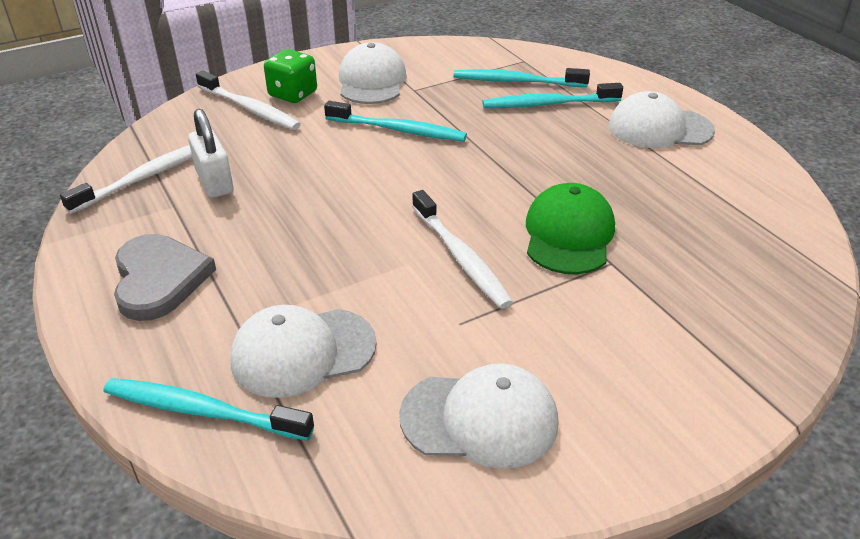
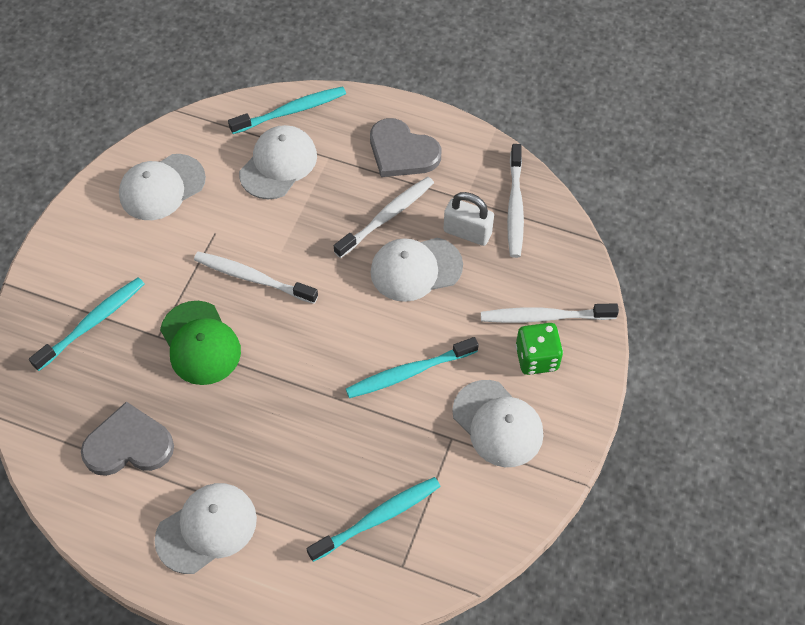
camera: 140 degrees right, 20 degrees up
turquoise toothbrush [482,83,623,108] -> turquoise toothbrush moved to [29,278,144,371]
none -> grey heart [81,401,174,476]
none -> white toothbrush [334,177,434,258]
none -> white cap [370,238,463,302]

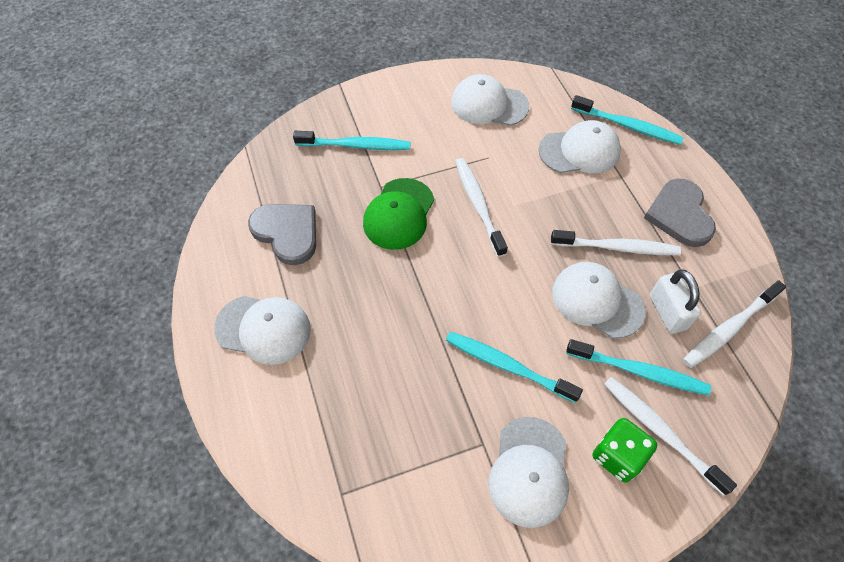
camera: 50 degrees right, 0 degrees up
turquoise toothbrush [306,477,441,562] -> turquoise toothbrush moved to [566,339,711,395]

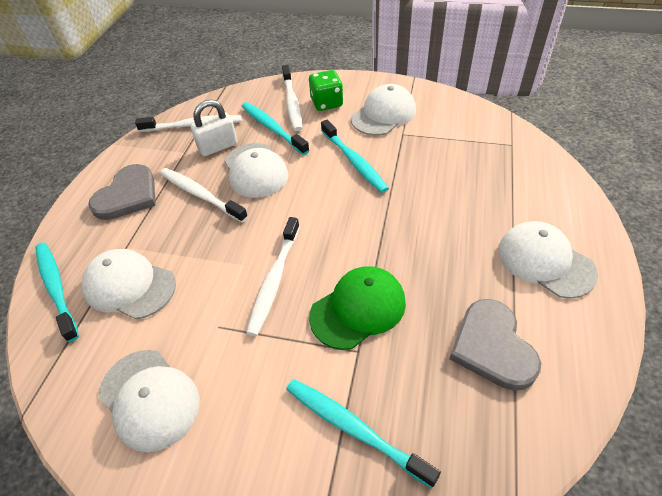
camera: 145 degrees left, 10 degrees down
white padlock [650,269,701,334] -> white padlock turned 45 degrees clockwise [191,99,238,156]

